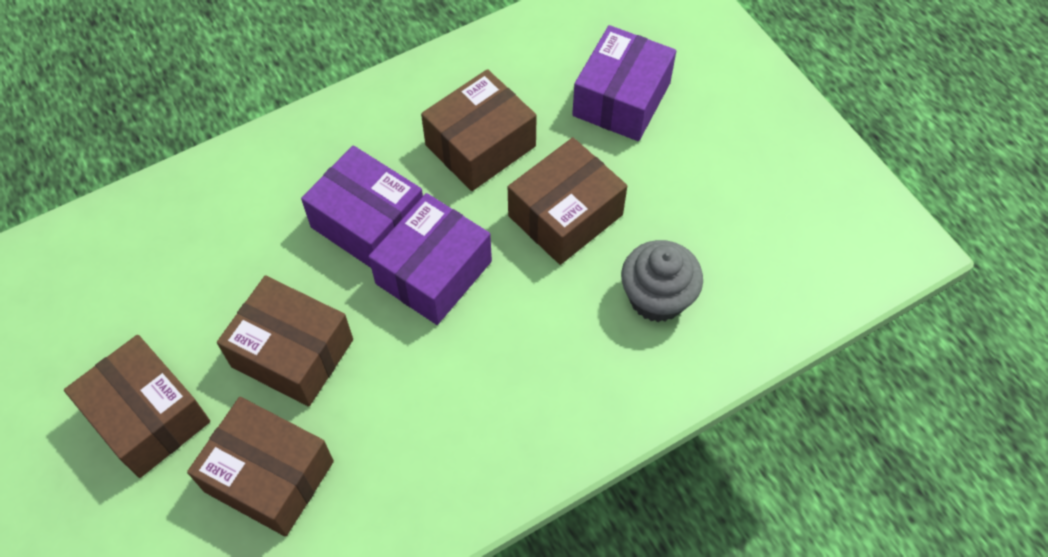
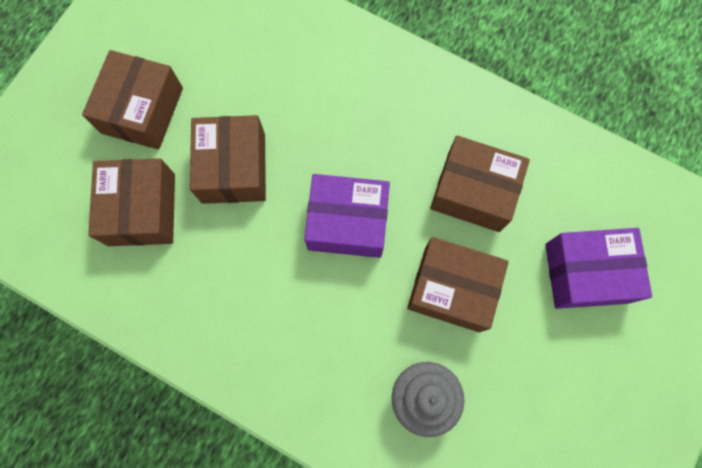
camera: 60 degrees right, 15 degrees up
purple box [301,145,423,268] -> none

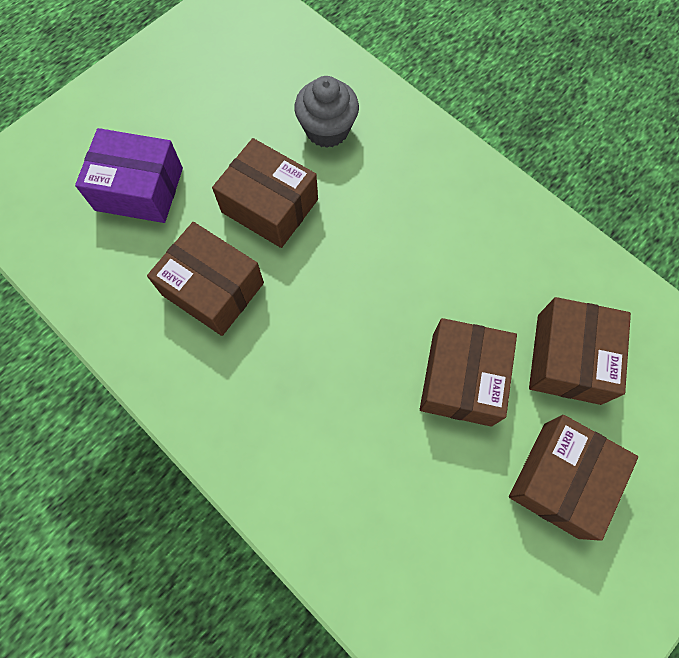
camera: 165 degrees left, 5 degrees down
purple box [304,174,390,258] -> none

